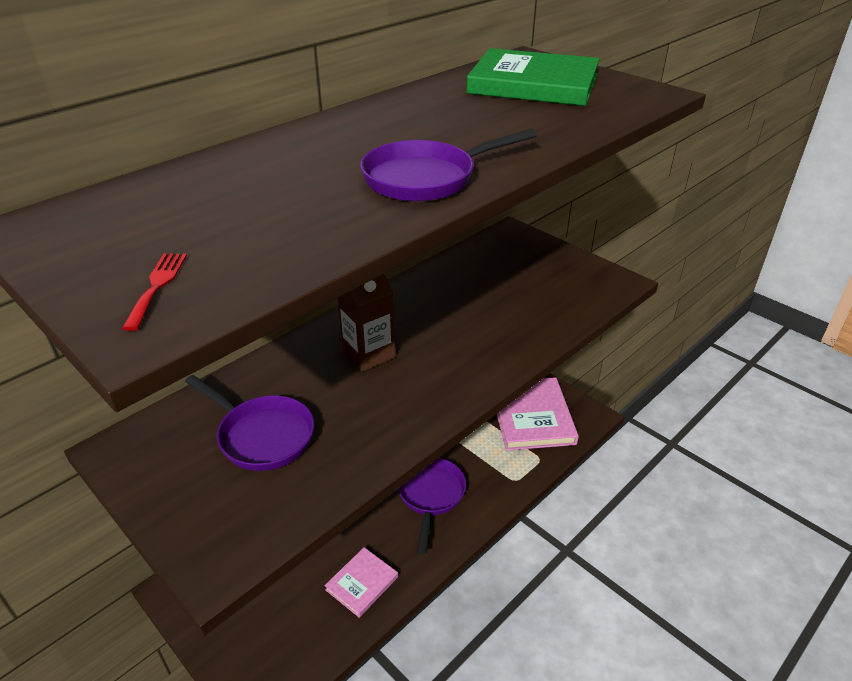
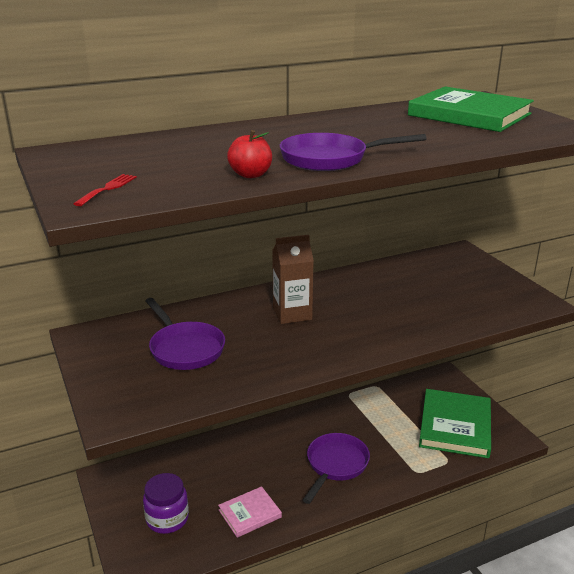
camera: 20 degrees right, 10 degrees down
pink book [497,377,579,451] -> green book [419,389,491,458]
none -> purple jar [143,473,189,534]
none -> red apple [227,130,272,178]

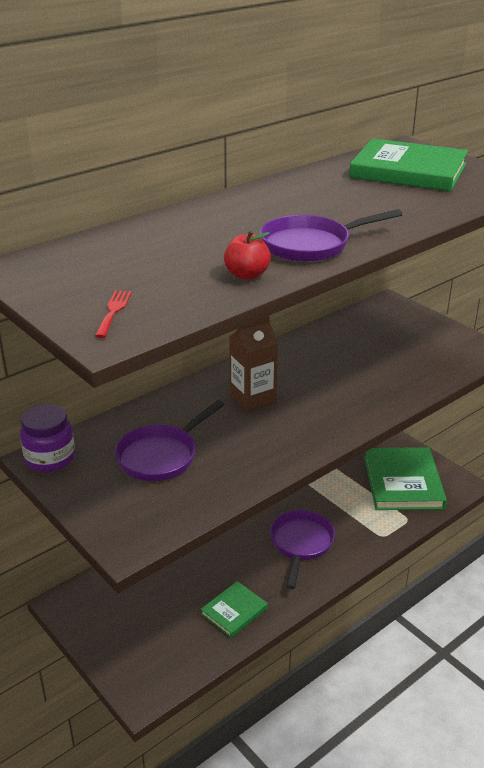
camera: 15 degrees left, 5 degrees up
purple jar [143,473,189,534] -> purple jar moved to [20,404,75,472]
purple pan [145,298,225,370] -> purple pan turned 90 degrees clockwise [115,400,225,481]
pink book [218,486,282,538] -> green book [201,581,268,638]

